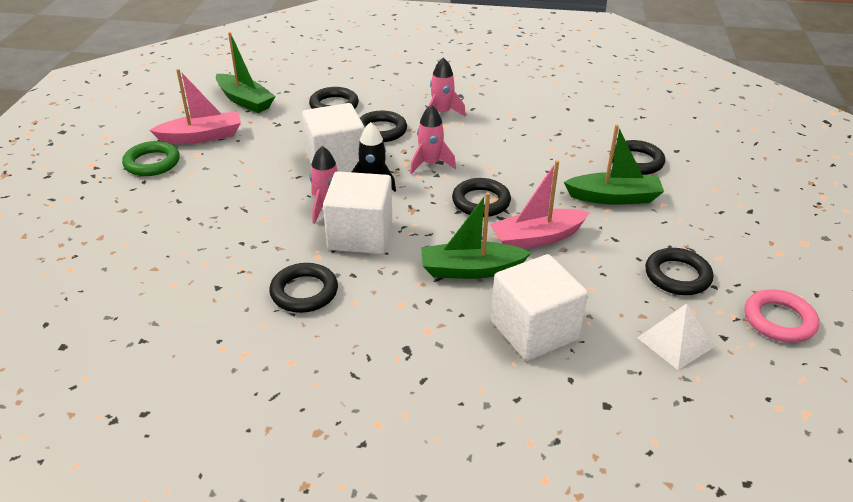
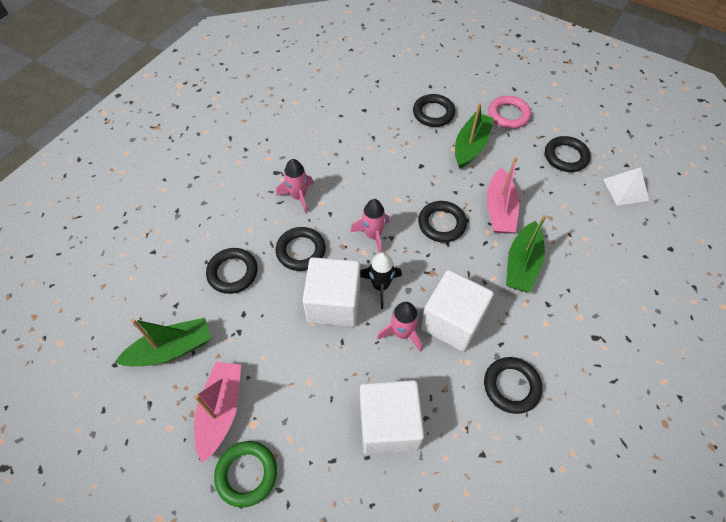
camera: 65 degrees left, 20 degrees up
white cube [491,254,588,361] -> white cube moved to [360,380,424,455]
pink ring [744,289,819,343] -> pink ring moved to [488,96,531,129]

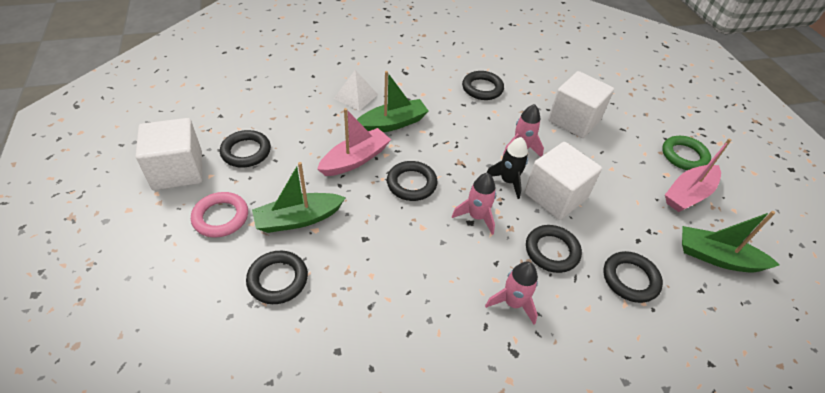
camera: 140 degrees left, 10 degrees down
white cube [420,270,494,352] -> white cube moved to [136,118,202,190]
white pyramid [603,167,649,206] -> white pyramid moved to [334,70,378,111]

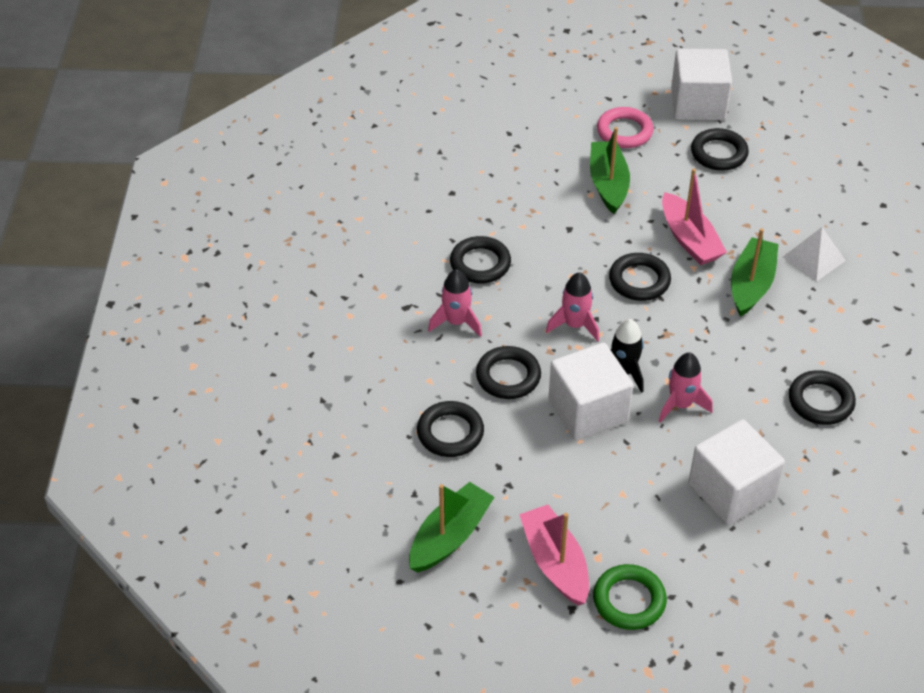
camera: 110 degrees right, 0 degrees up
black ring [246,251,308,304] -> black ring moved to [450,236,511,283]
green boat [357,71,429,132] -> green boat turned 150 degrees counterclockwise [731,228,779,317]

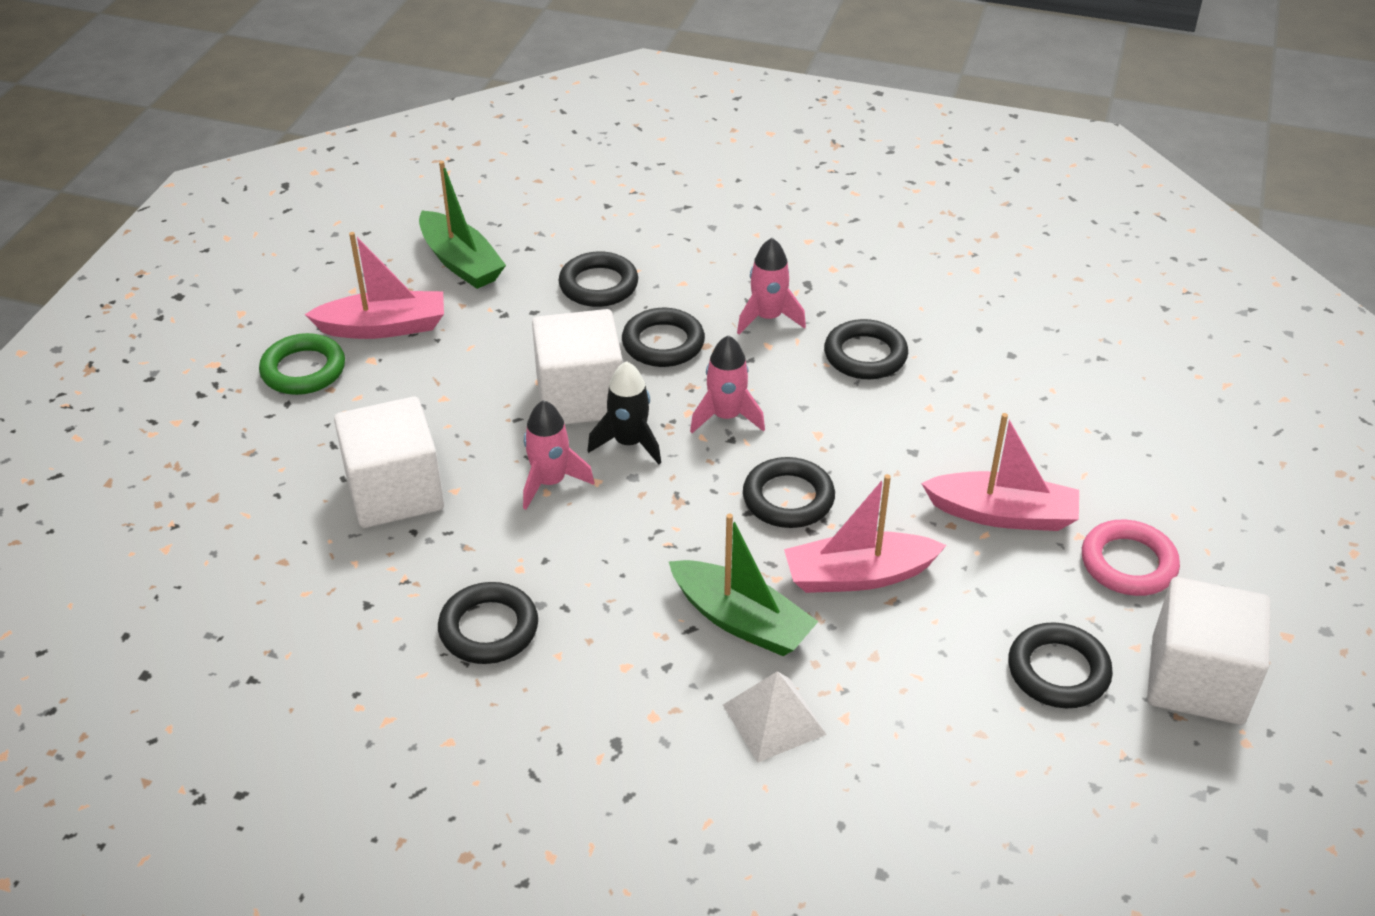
camera: 105 degrees right, 5 degrees down
green boat [590,127,630,214] -> pink boat [921,413,1079,531]

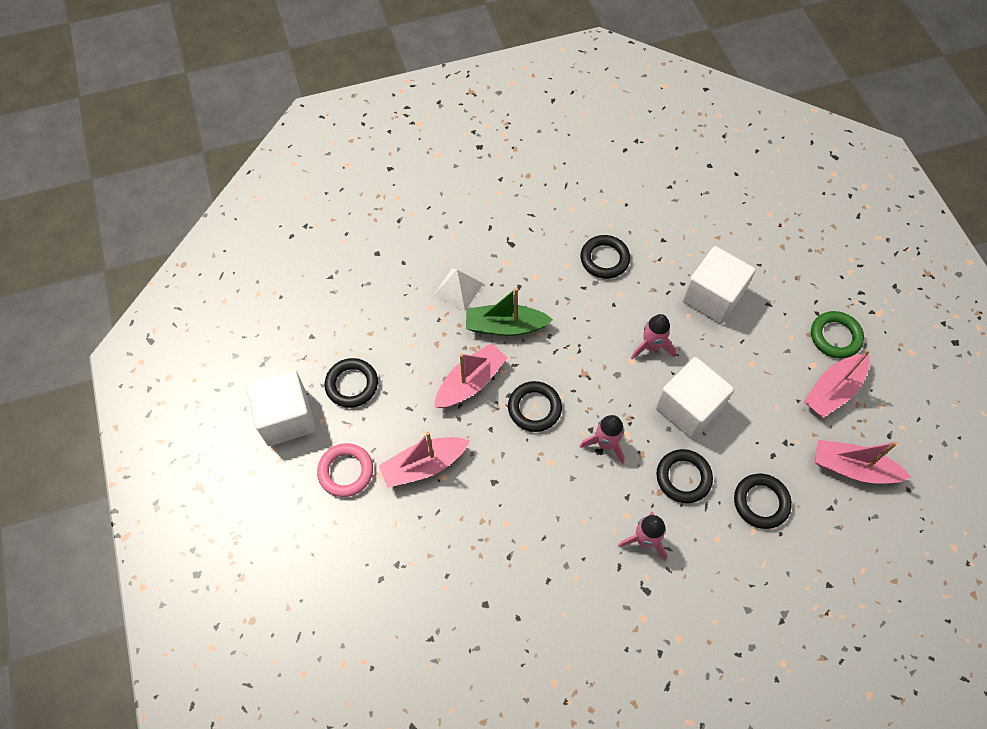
camera: 145 degrees right, 20 degrees up
green boat [419,161,506,289] -> pink boat [815,440,911,484]
black rocket [587,361,661,464] -> none
black ring [824,319,908,379] -> none

